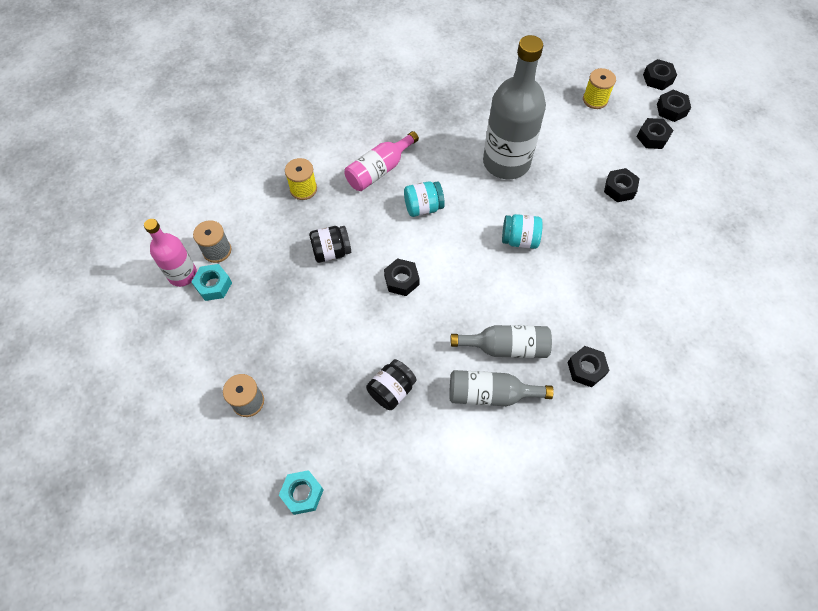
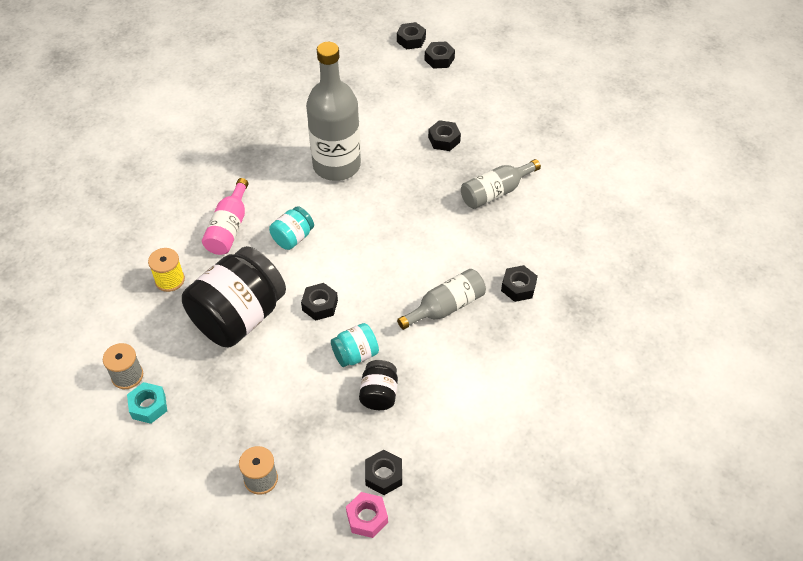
camera: 35 degrees left, 10 degrees down
pink bottle [144,219,197,287] -> none
turquoise nut [279,470,324,515] -> pink nut [346,492,388,538]
black jar [309,226,351,263] -> black jar [182,246,286,348], size x2.13
grey bottle [449,370,554,406] -> grey bottle moved to [461,159,541,209]
turquoise jar [502,214,543,249] -> turquoise jar moved to [331,323,379,367]
yellow spool [583,68,616,109] -> none
black nut [637,118,673,149] -> black nut moved to [365,450,402,495]

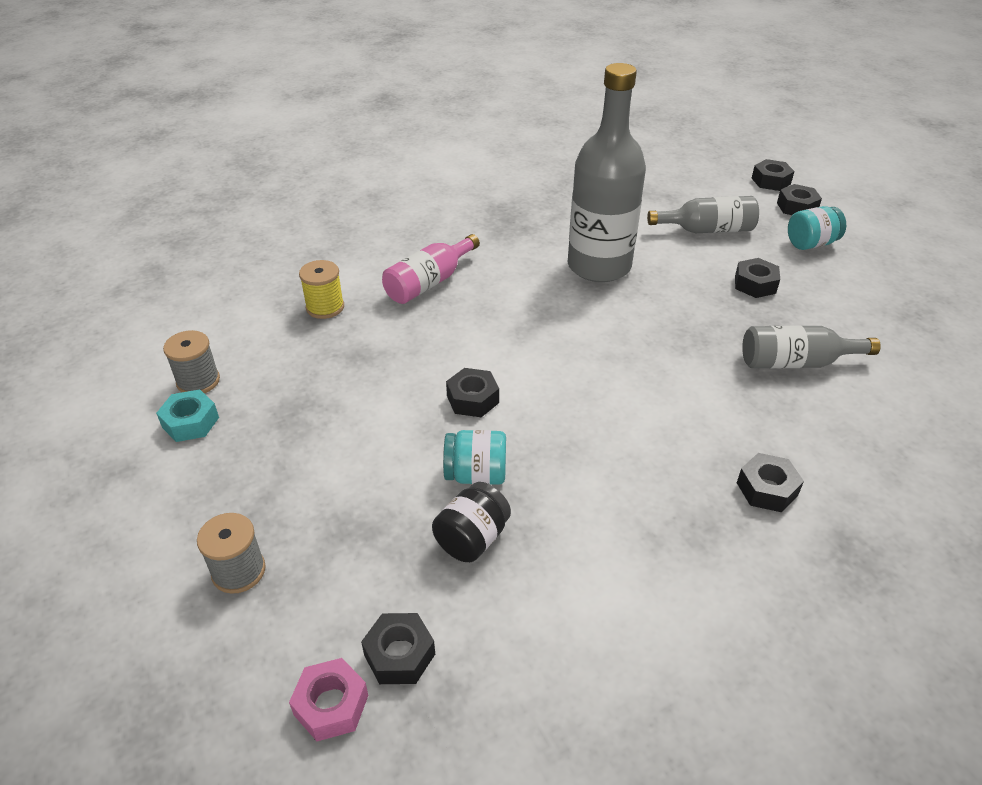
camera: 30 degrees right, 10 degrees down
black jar [182,246,286,348] -> none
turquoise jar [269,206,314,250] -> turquoise jar moved to [788,206,846,250]
grey bottle [397,269,486,330] -> grey bottle moved to [647,196,759,233]

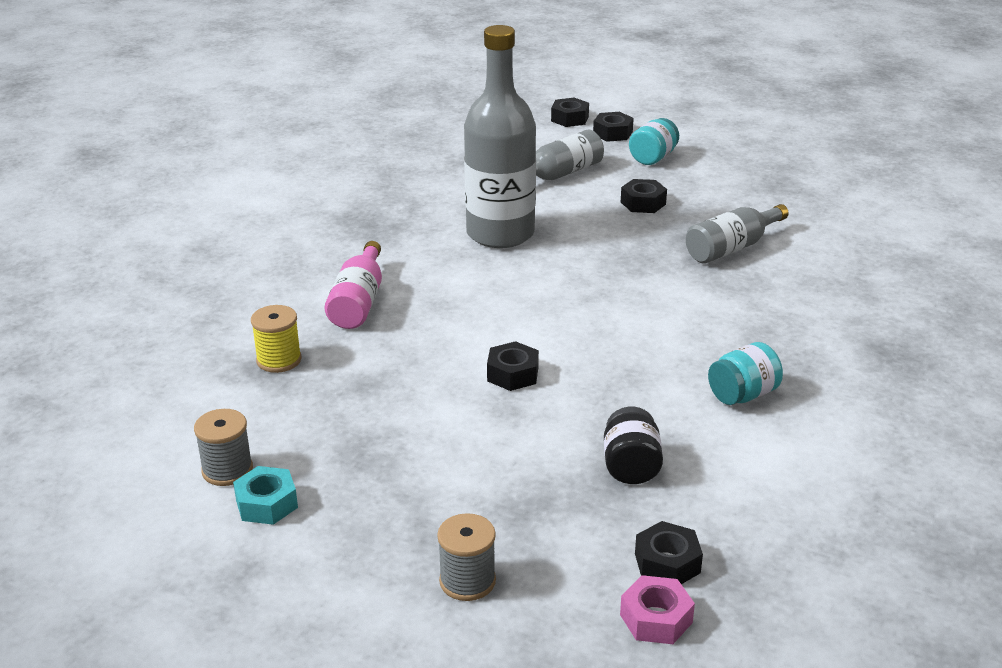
camera: 35 degrees left, 10 degrees down
turquoise jar [443,430,506,485] -> turquoise jar moved to [708,342,783,405]
black nut [737,453,804,512] -> none

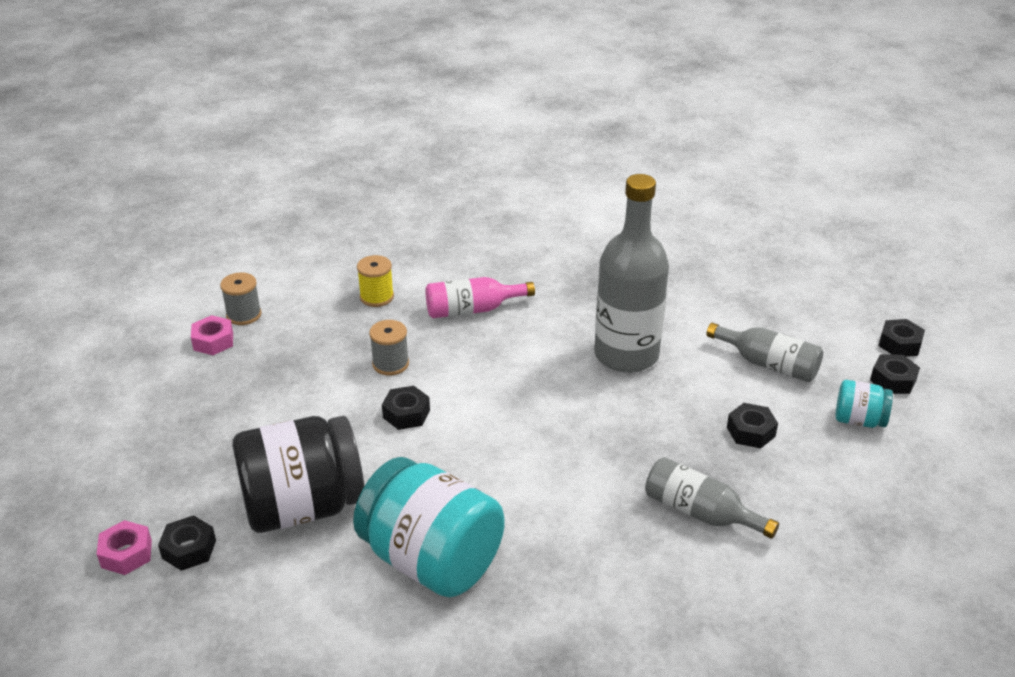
camera: 70 degrees right, 5 degrees up
turquoise nut [233,466,298,525] -> pink nut [191,315,233,355]
grey spool [437,513,496,601] -> grey spool moved to [369,320,409,375]
black jar [604,407,663,484] -> black jar [232,416,365,533], size x2.13
turquoise jar [708,342,783,405] -> turquoise jar [353,457,505,598], size x2.13

